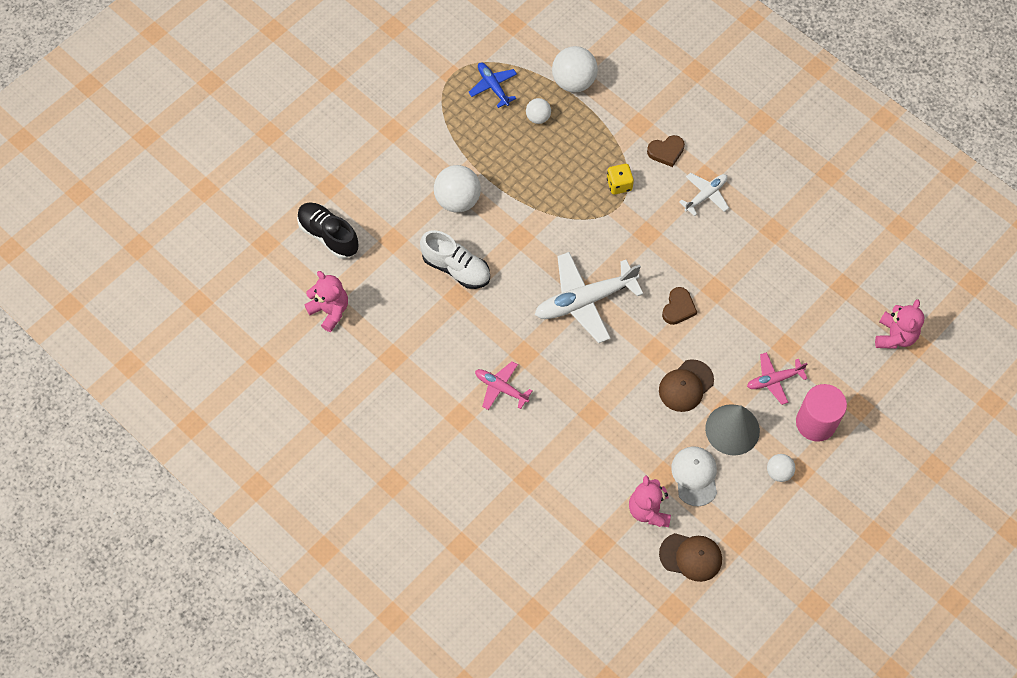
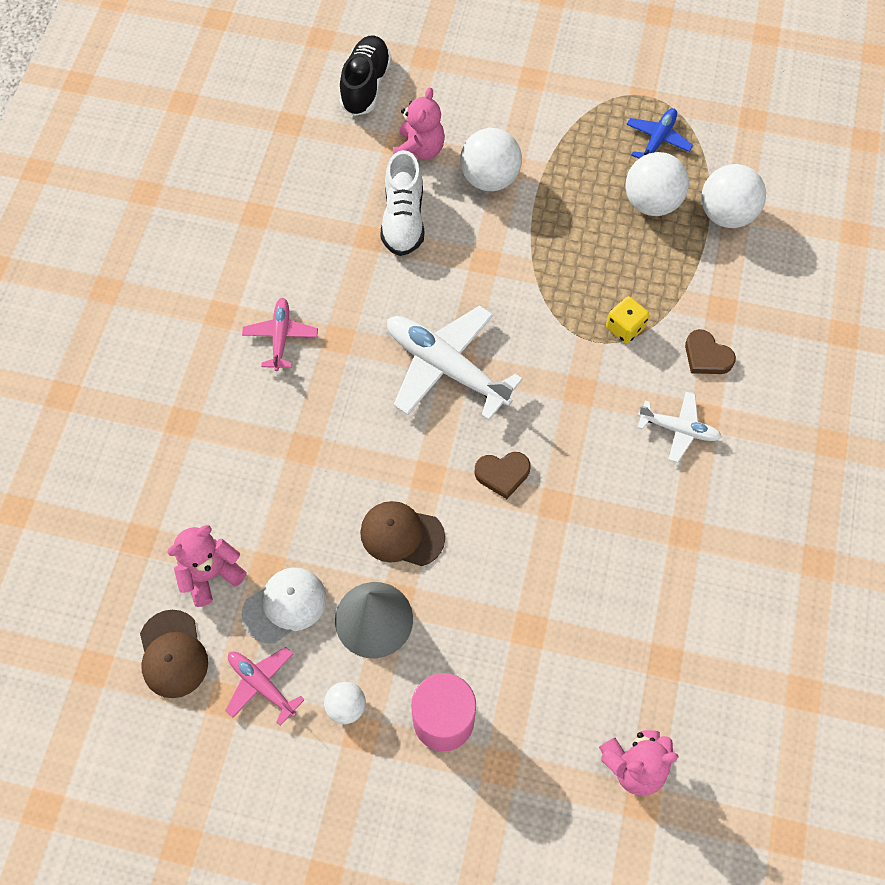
camera: 60 degrees right, 0 degrees up
pink teddy bear [304,271,348,332] -> pink teddy bear moved to [393,87,445,161]
white ball [526,98,551,124] -> white ball [625,152,689,216], size x1.80
pink plane [747,352,807,405] -> pink plane moved to [225,647,305,726]

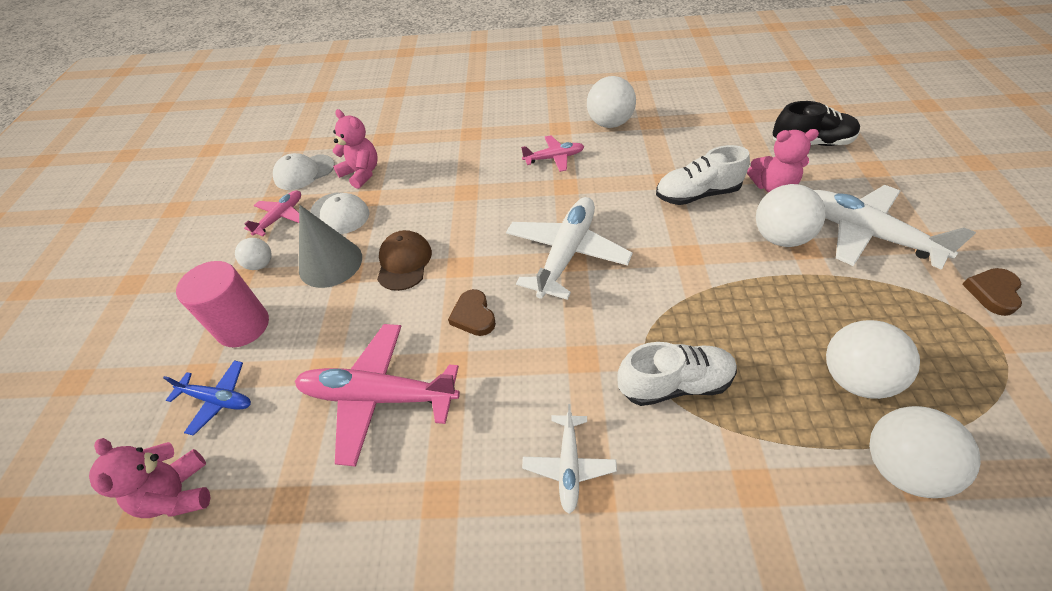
camera: 80 degrees right, 15 degrees down
brown cap [140,610,208,698] -> white cap [273,153,335,190]
yellow dice [606,296,649,344] -> white shoe [618,342,737,406]
blue plane [626,108,693,159] -> blue plane moved to [163,360,251,436]
brown heart [685,329,736,374] -> brown heart moved to [962,268,1022,316]
none -> pink plane [295,324,460,467]
none -> white ball [587,76,636,128]
none -> white plane [814,185,976,270]

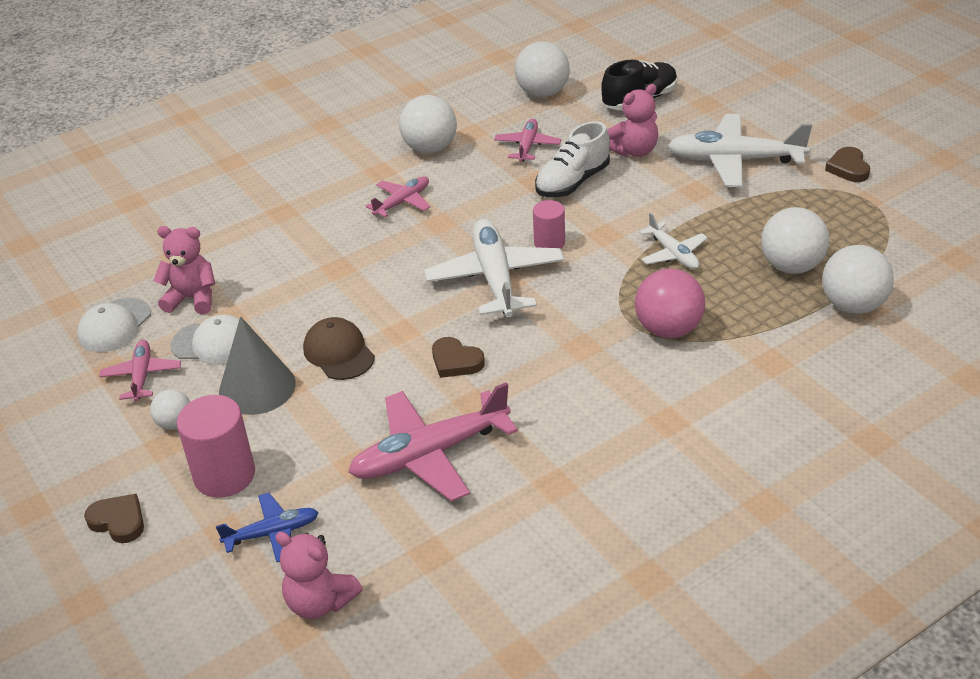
camera: 35 degrees left, 10 degrees down
white plane [522,404,617,514] -> white plane moved to [639,212,708,269]
white shoe [618,342,737,406] -> pink ball [635,269,705,338]
white ball [756,184,826,247] -> white ball moved to [515,41,570,97]
none -> brown heart [84,494,144,543]
none -> pink plane [494,119,561,162]
none -> pink cylinder [533,200,565,249]

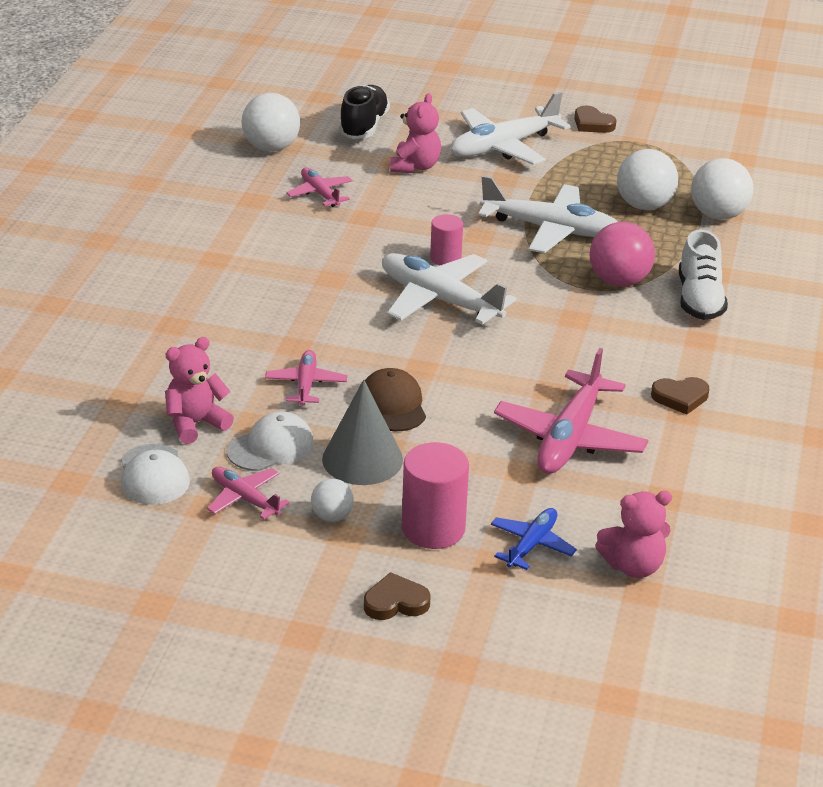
camera: 45 degrees left, 5 degrees down
brown cap [303,317,375,380] -> brown cap turned 60 degrees clockwise [365,368,426,431]
pink plane [365,176,430,217] -> pink plane moved to [265,350,347,406]
white ball [399,95,457,154] -> none
brown heart [432,337,485,378] -> brown heart moved to [651,377,709,414]
white shoe [535,121,610,197] -> white shoe moved to [679,230,728,320]
white plane [639,212,708,269] -> white plane [478,175,617,253], size x1.84

